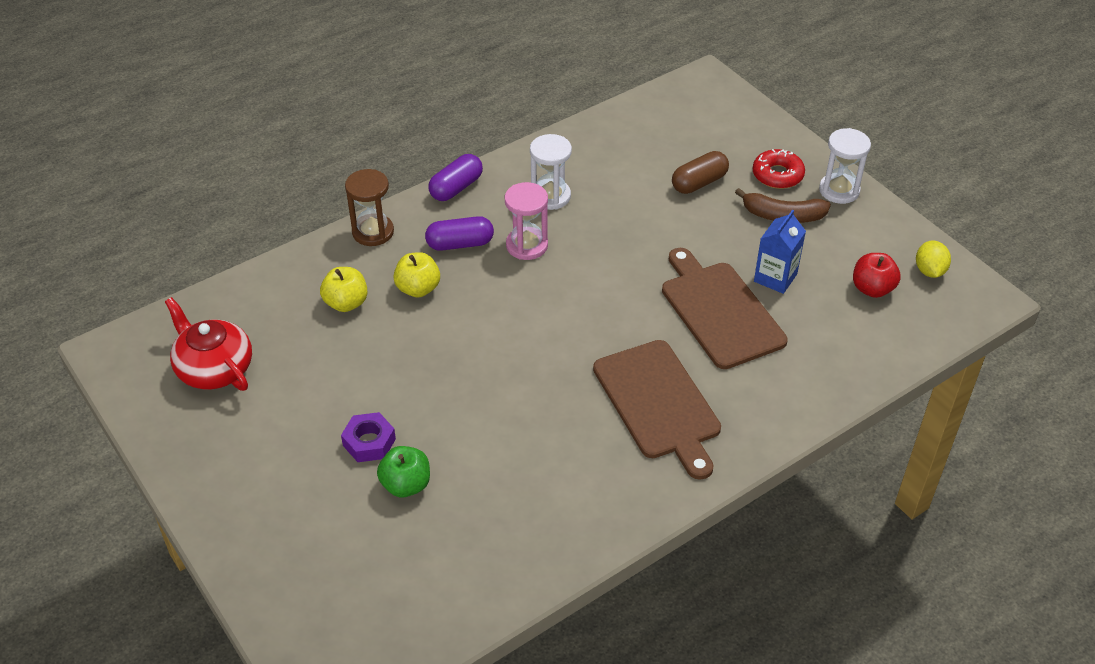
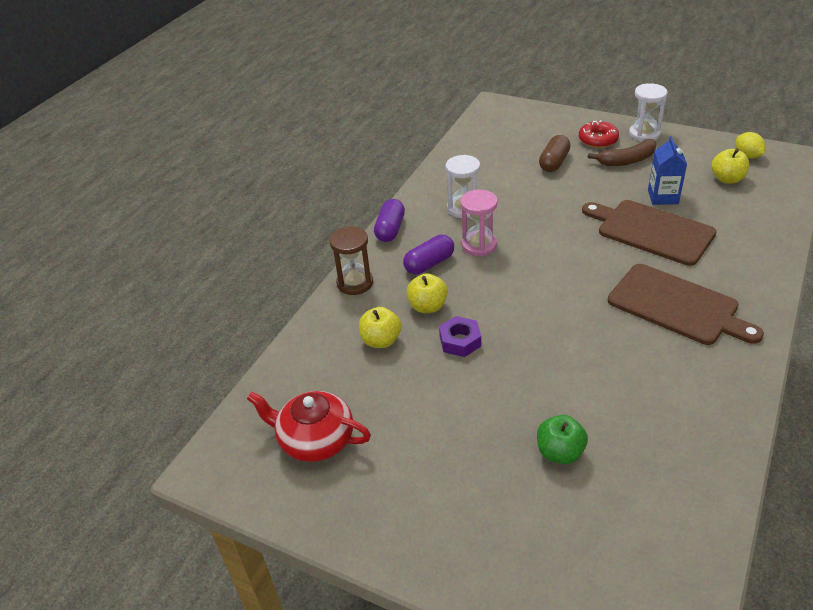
camera: 25 degrees left, 5 degrees down
purple nut [341,412,396,462] -> purple nut moved to [439,316,481,357]
red apple [853,253,901,298] -> yellow apple [711,149,749,184]

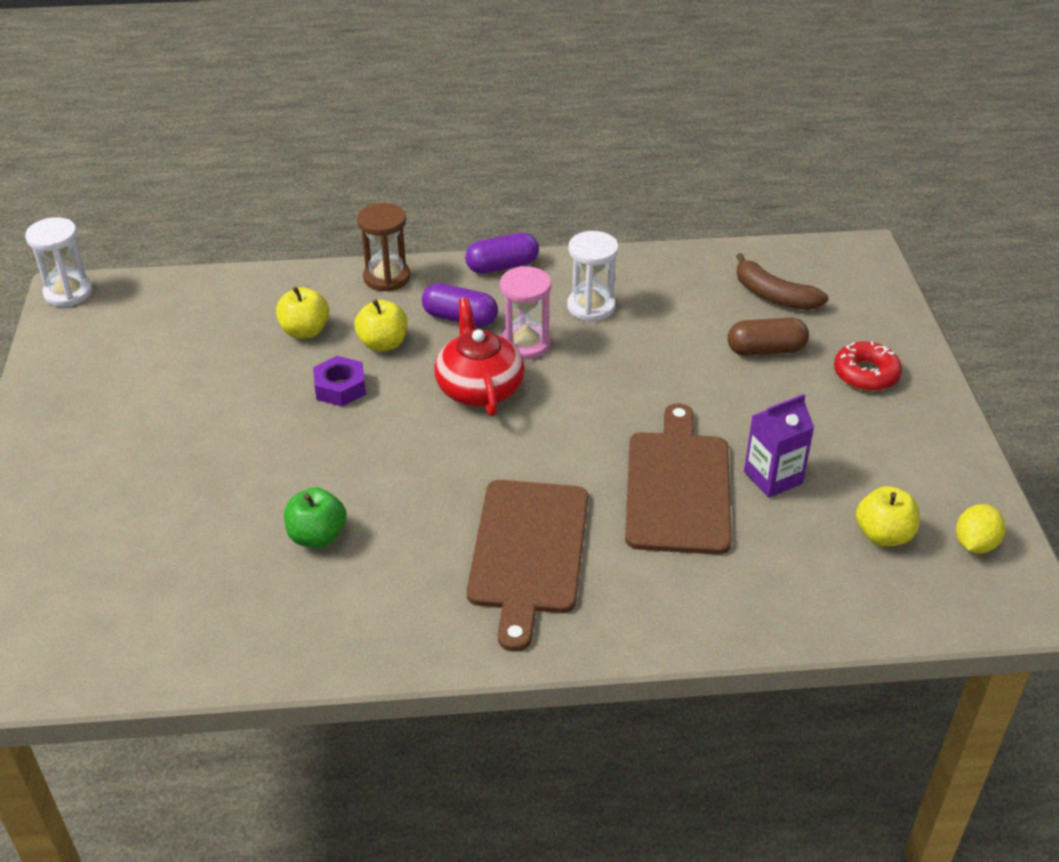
camera: 55 degrees right, 0 degrees up
red teapot [247,391,371,462] -> red teapot moved to [434,298,525,416]
green apple [537,415,588,464] -> green apple moved to [284,488,347,548]
brown banana [588,139,657,166] -> brown banana moved to [736,253,829,310]
white hourglass [629,83,668,141] -> white hourglass moved to [25,217,93,307]
blue carton [648,136,687,205] -> purple carton [744,394,814,498]

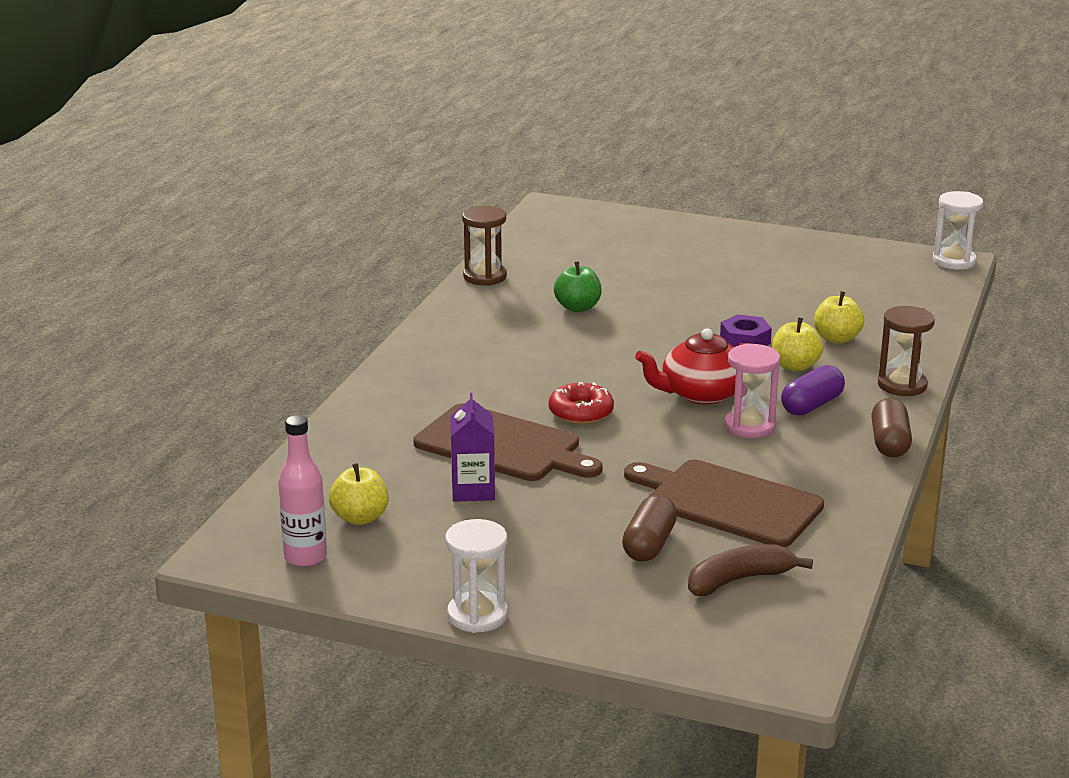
camera: 115 degrees right, 15 degrees down
red teapot [434,298,525,416] -> red teapot turned 150 degrees clockwise [635,328,751,404]
purple capsule [465,233,539,274] -> brown capsule [871,398,912,458]
brown cutting board [467,480,588,652] -> brown cutting board moved to [624,460,824,547]
white hourglass [567,231,618,321] -> white hourglass moved to [445,519,508,633]
red donut [834,341,902,391] -> red donut moved to [549,382,614,424]
yellow lemon [956,504,1005,554] -> pink bottle [278,415,327,567]
none -> brown hourglass [462,206,507,286]

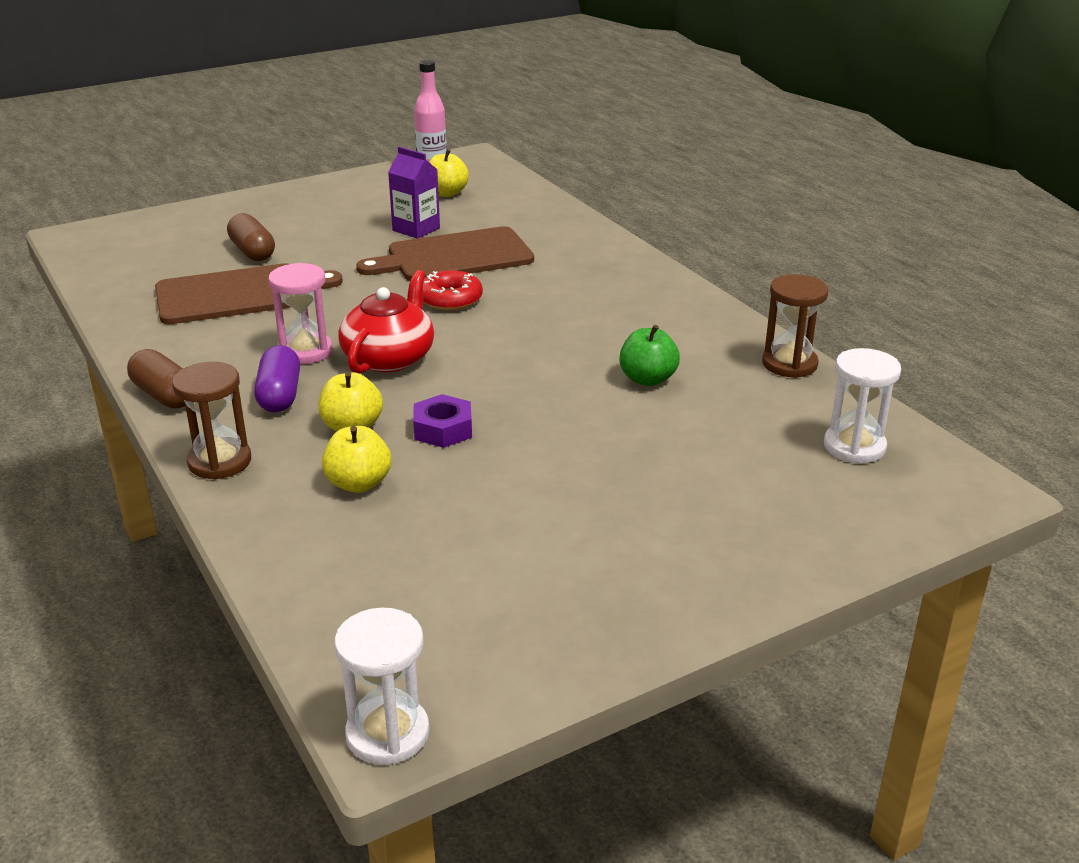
camera: 130 degrees right, 5 degrees up
white hourglass [445,519,508,633] -> white hourglass moved to [824,348,901,463]
brown banana [688,544,813,596] -> none

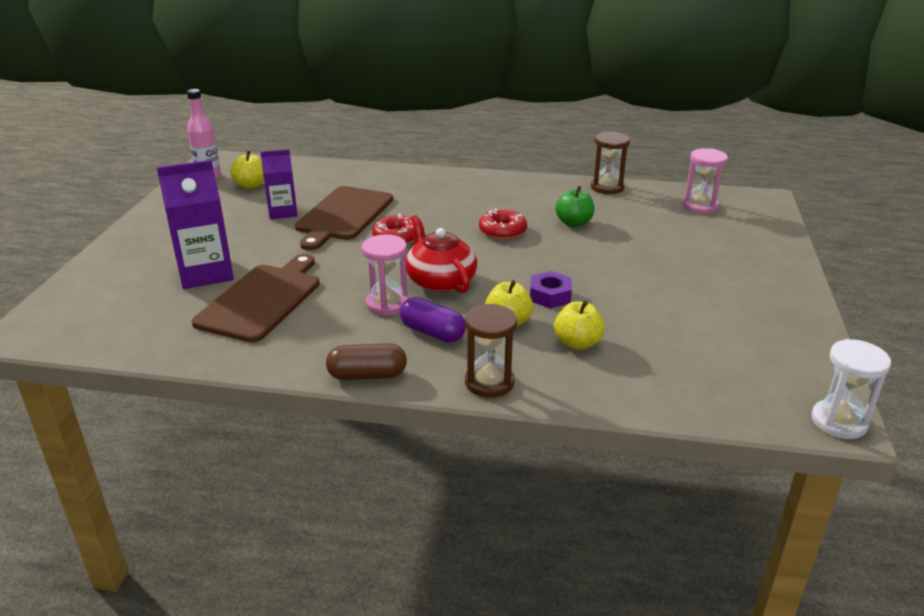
camera: 50 degrees left, 0 degrees up
brown capsule [227,213,275,261] -> purple carton [157,160,234,289]
white hourglass [824,348,901,463] -> pink hourglass [683,148,728,214]
none -> red donut [479,209,527,239]

